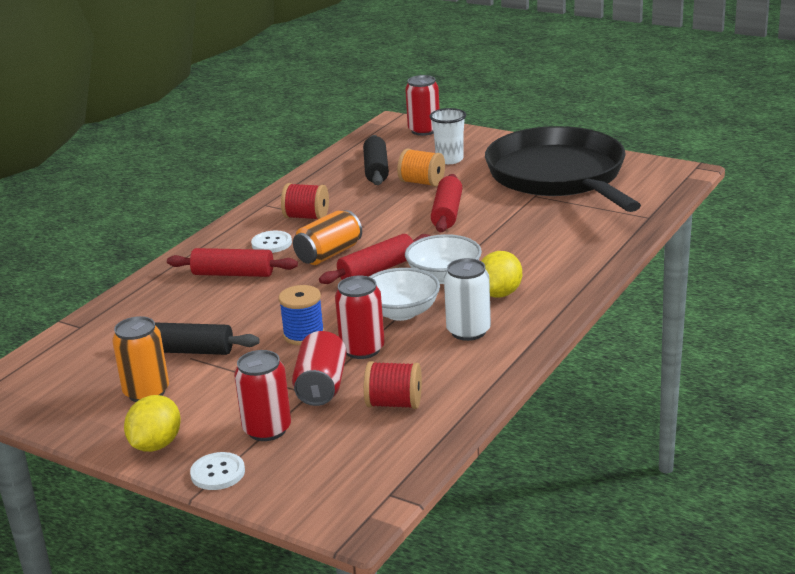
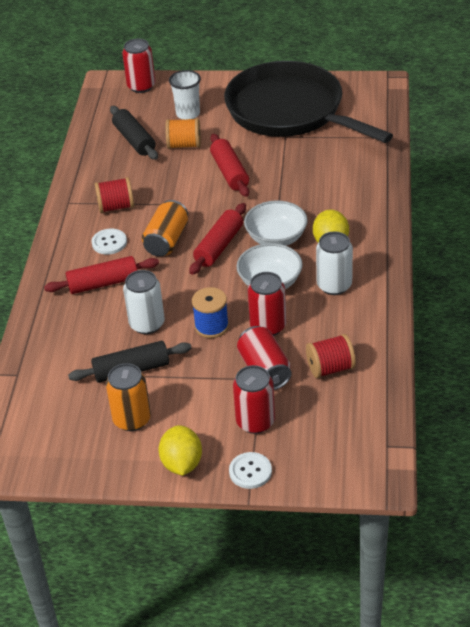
camera: 25 degrees left, 15 degrees up
none -> white can [123,270,165,334]

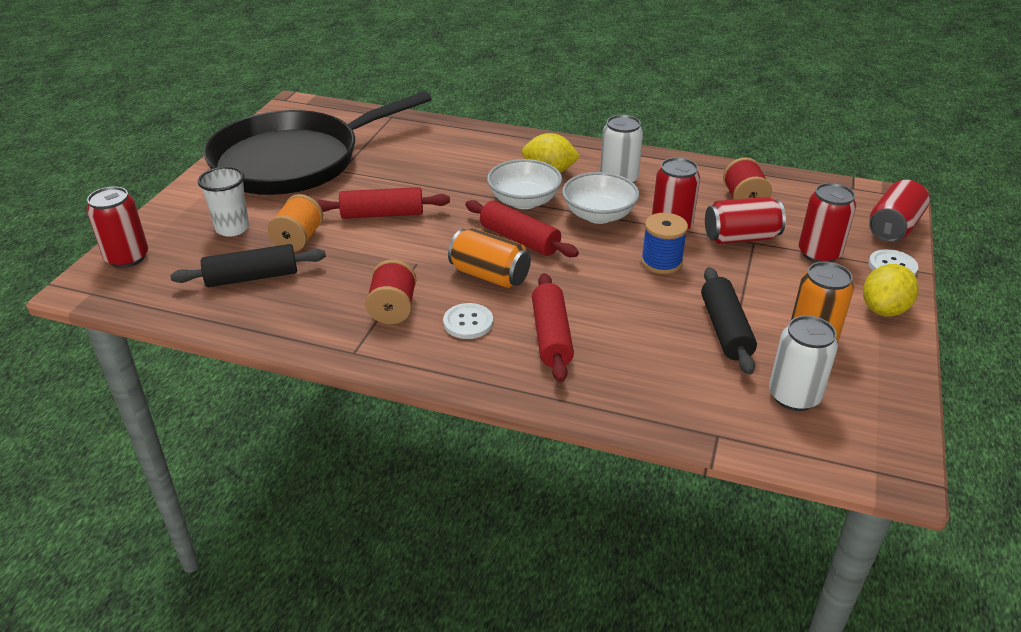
camera: 80 degrees left, 5 degrees down
white can [123,270,165,334] -> white can moved to [769,315,838,411]
yellow lemon [158,425,202,476] -> yellow lemon turned 60 degrees counterclockwise [863,264,918,316]
none -> red can [869,180,929,242]

